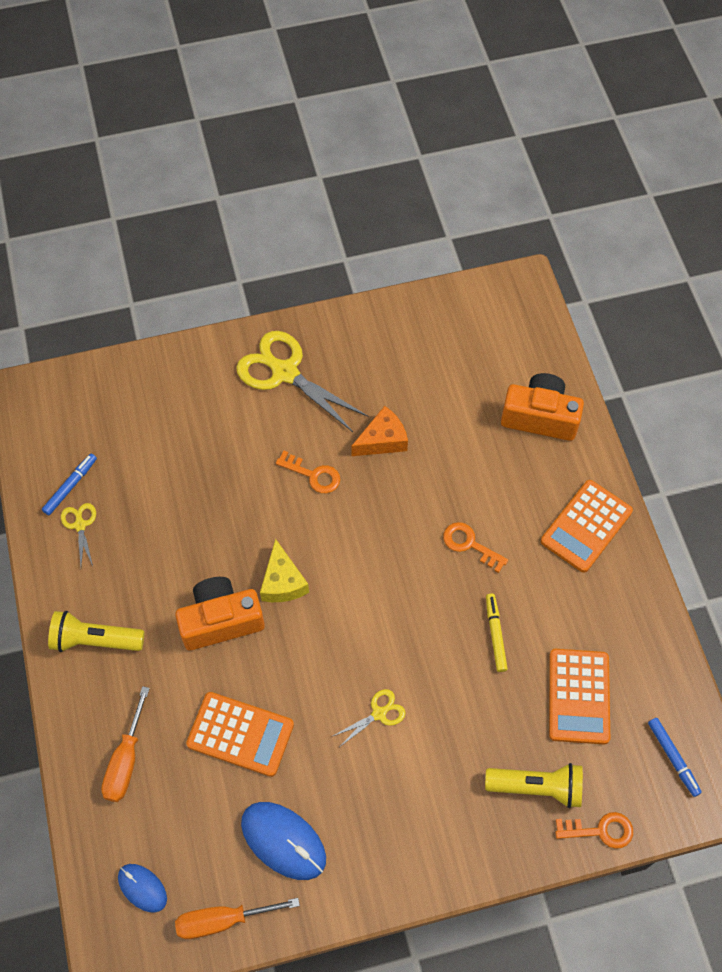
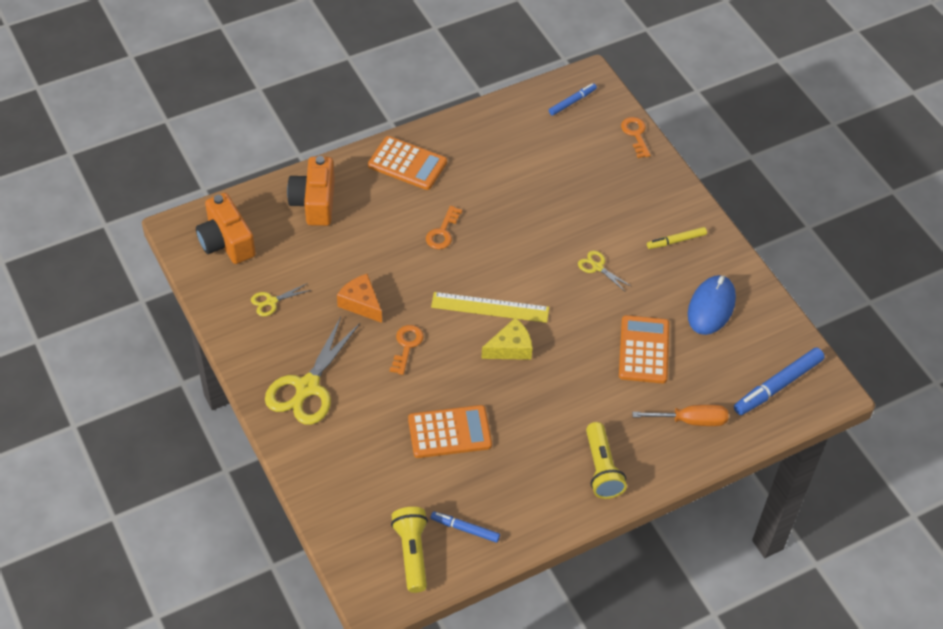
camera: 105 degrees left, 10 degrees down
yellow scissors [61,503,96,566] -> yellow scissors moved to [251,283,311,316]
blue mouse [118,864,167,913] -> blue marker [734,348,825,415]
orange camera [175,577,265,650] -> orange camera moved to [196,193,256,264]
orange screwdriver [175,898,300,939] -> none
yellow flashlight [485,763,583,808] -> yellow flashlight moved to [391,507,428,593]
yellow marker [486,593,508,672] -> yellow marker moved to [647,227,707,249]
orange calculator [549,649,610,745] -> orange calculator moved to [408,405,492,458]
none -> yellow ruler [431,292,549,323]

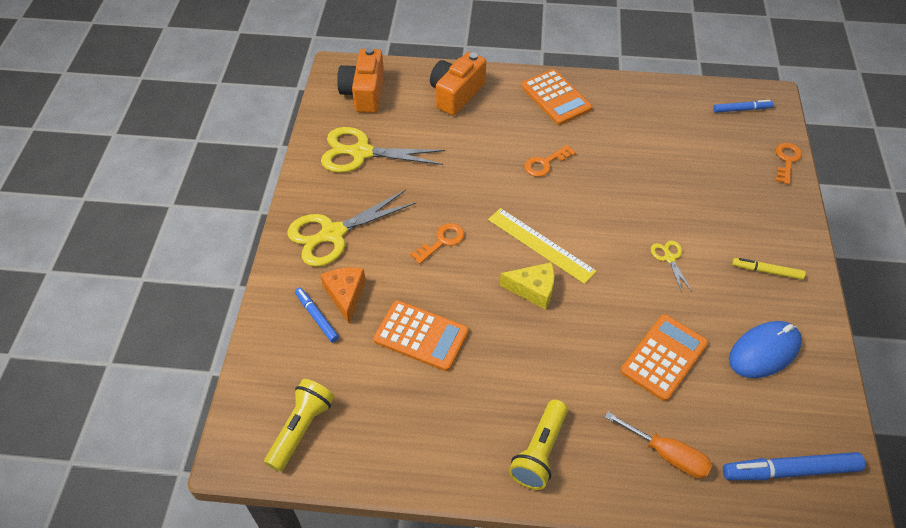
camera: 35 degrees right, 0 degrees up
yellow scissors [251,283,311,316] -> yellow scissors [321,127,445,173], size x2.12
orange cheese [337,274,382,323] -> orange cheese moved to [320,268,366,324]
blue marker [431,512,500,543] -> blue marker moved to [295,288,339,342]

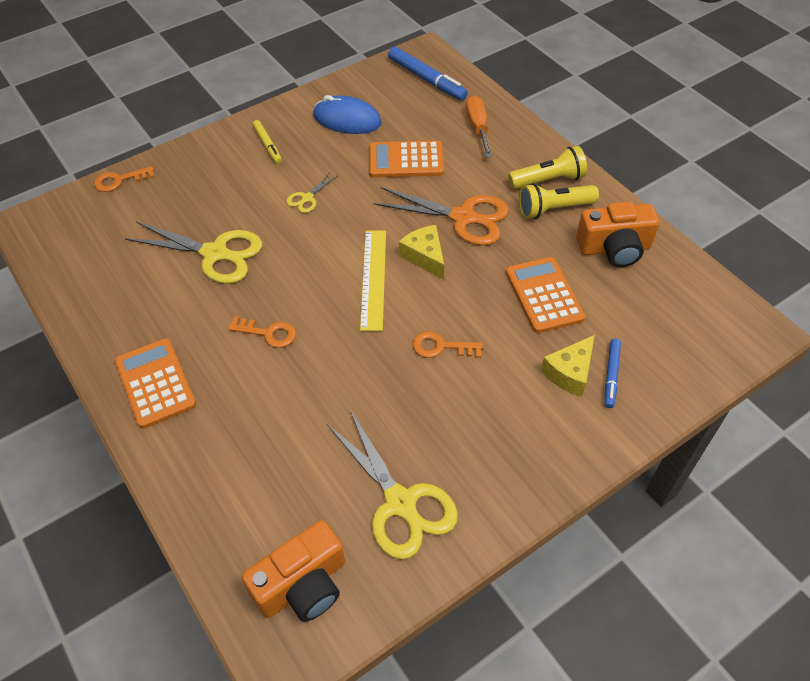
camera: 130 degrees left, 0 degrees up
yellow flashlight [264,379,335,472] -> yellow flashlight moved to [519,183,599,219]
yellow scissors [287,190,416,267] -> yellow scissors moved to [125,222,262,284]
orange cheese [320,268,366,324] -> yellow cheese [541,335,595,396]
orange camera [430,52,486,116] -> orange camera moved to [576,202,659,267]
orange calculator [521,69,592,125] -> orange calculator turned 45 degrees counterclockwise [115,338,196,429]
blue marker [713,100,774,113] -> none
none -> orange scissors [373,187,509,246]

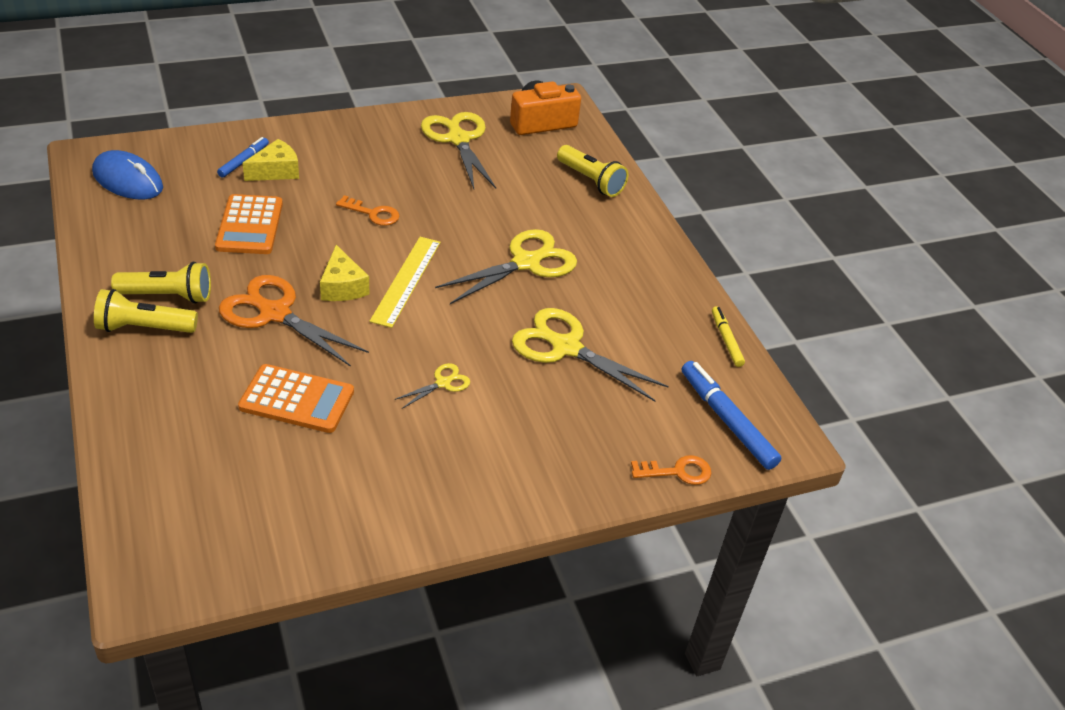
camera: 170 degrees left, 10 degrees down
orange calculator [115,338,196,429] -> none
orange key [228,316,296,348] -> yellow scissors [435,229,577,304]
yellow marker [253,120,282,163] -> yellow marker moved to [712,306,745,367]
blue mouse [313,95,382,134] -> blue mouse moved to [92,150,163,200]
blue marker [388,46,468,100] -> blue marker moved to [682,361,781,470]
orange screwdriver [466,95,492,158] -> none
orange camera [576,202,659,267] -> none
none -> yellow flashlight [557,145,629,197]

